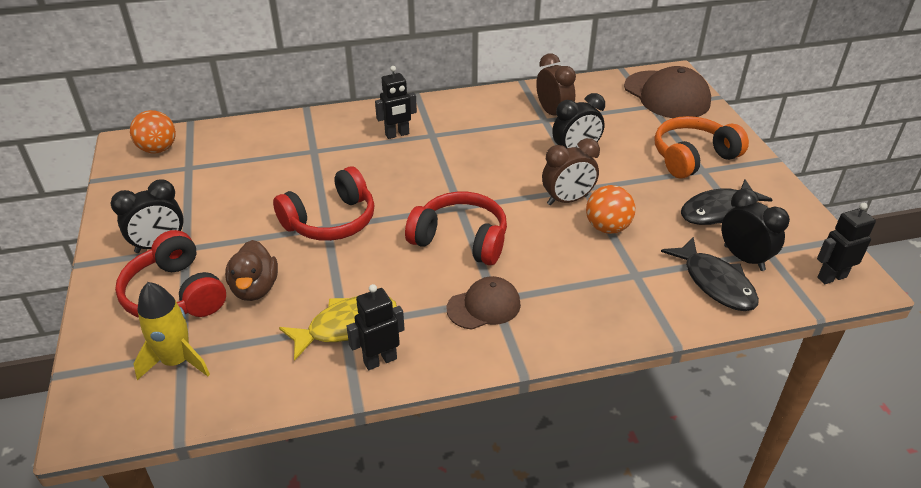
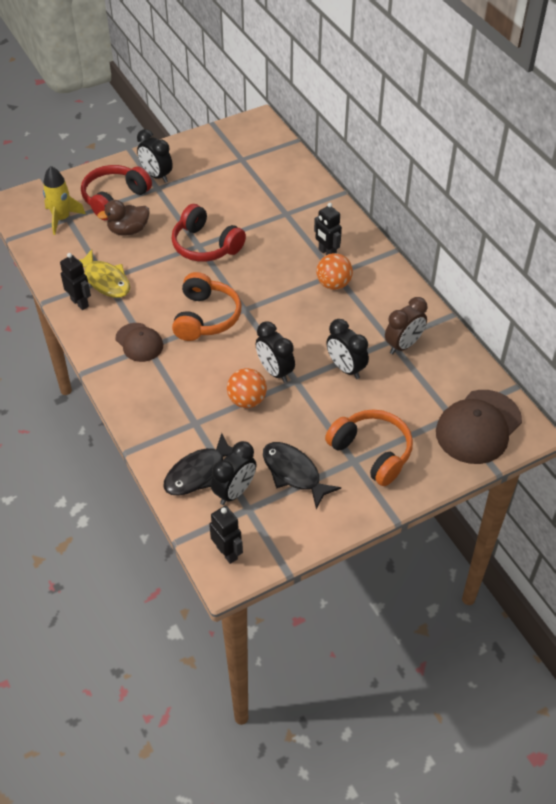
camera: 75 degrees right, 10 degrees up
orange ball [130,110,176,154] -> orange ball moved to [316,253,353,290]
red headphones [405,192,507,265] -> orange headphones [172,272,241,341]
brown clock [542,138,600,205] -> black clock [256,321,295,383]

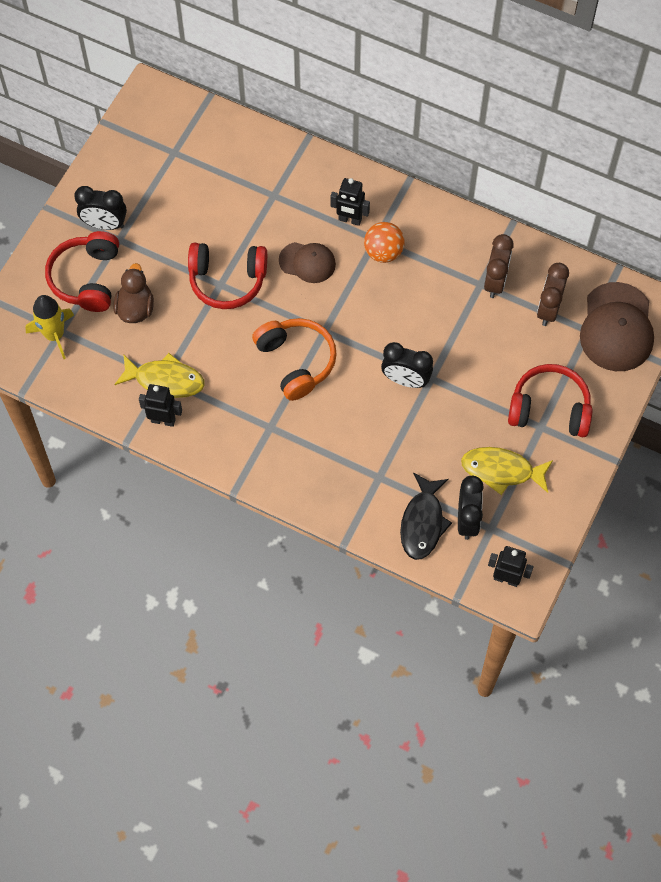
camera: 35 degrees left, 15 degrees up
brown duck [97,200,149,236] -> brown duck turned 150 degrees clockwise [114,263,154,323]
brown cap [116,323,163,362] -> brown cap moved to [279,242,336,283]
orange ball [227,368,267,408] -> none
black fish [263,442,341,509] -> yellow fish [461,447,553,495]
orange headphones [325,409,413,486] -> red headphones [508,364,592,437]
black clock [326,319,369,379] -> none
none -> brown clock [537,263,569,326]

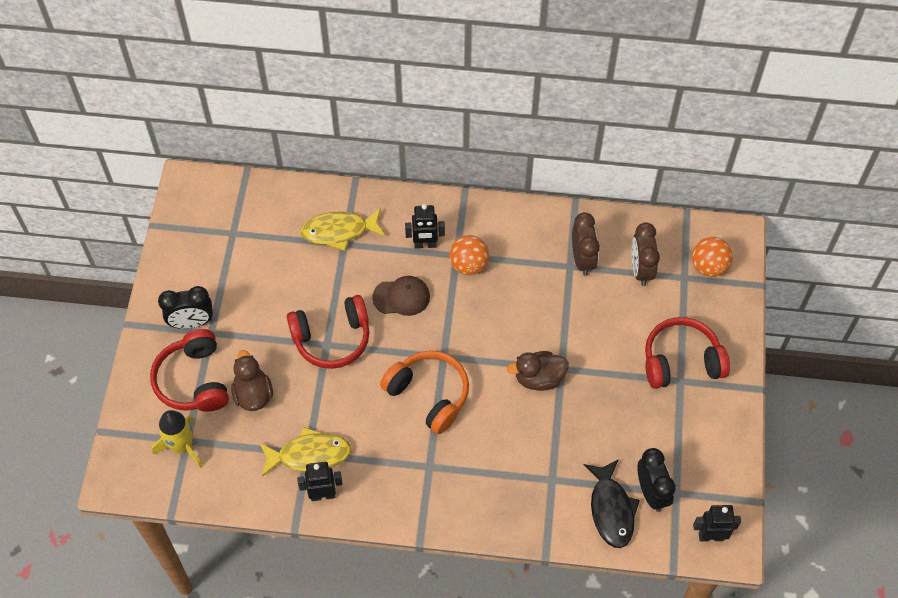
camera: 20 degrees left, 5 degrees down
black clock [381,342,433,388] -> brown duck [507,351,569,391]
yellow fish [461,447,553,495] -> yellow fish moved to [300,208,385,251]
brown cap [580,282,654,371] -> orange ball [692,237,733,277]

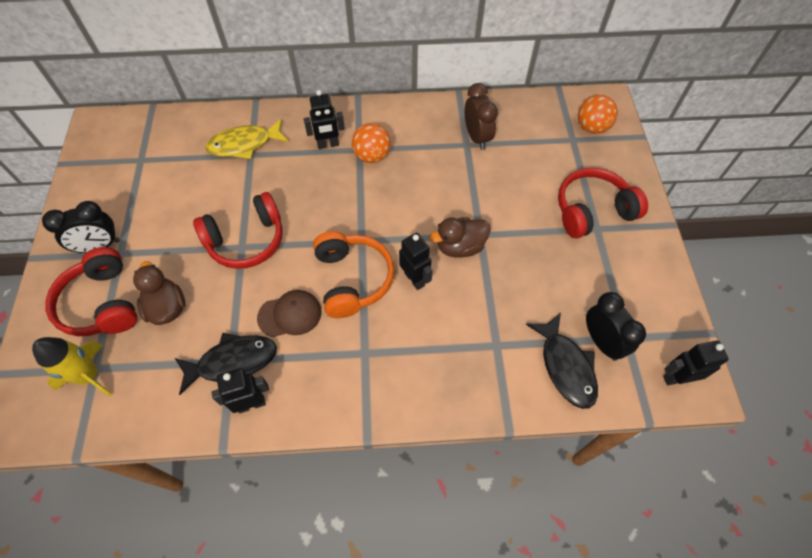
camera: 10 degrees left, 0 degrees up
yellow fish [259,427,351,477] -> black fish [175,333,277,395]
brown cap [372,276,430,316] -> brown cap moved to [257,290,322,337]
orange headphones [380,351,469,434] -> orange headphones turned 45 degrees clockwise [313,231,394,318]
brown clock [631,222,660,286] -> none
none -> black robot [399,233,433,290]

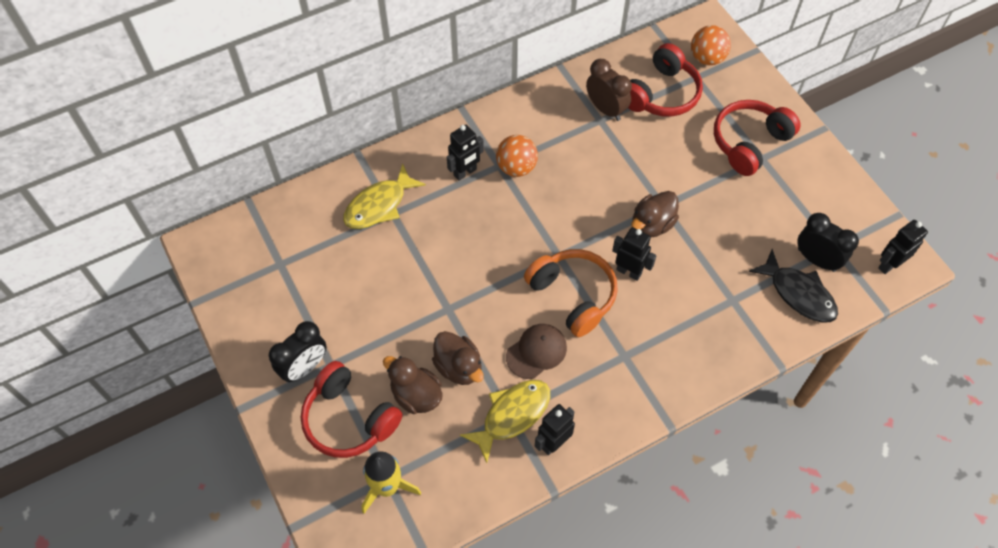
camera: 25 degrees left, 0 degrees up
black fish [175,333,277,395] -> yellow fish [460,380,550,463]
red headphones [193,192,283,269] -> red headphones moved to [628,43,703,117]
none -> brown duck [432,331,484,385]

